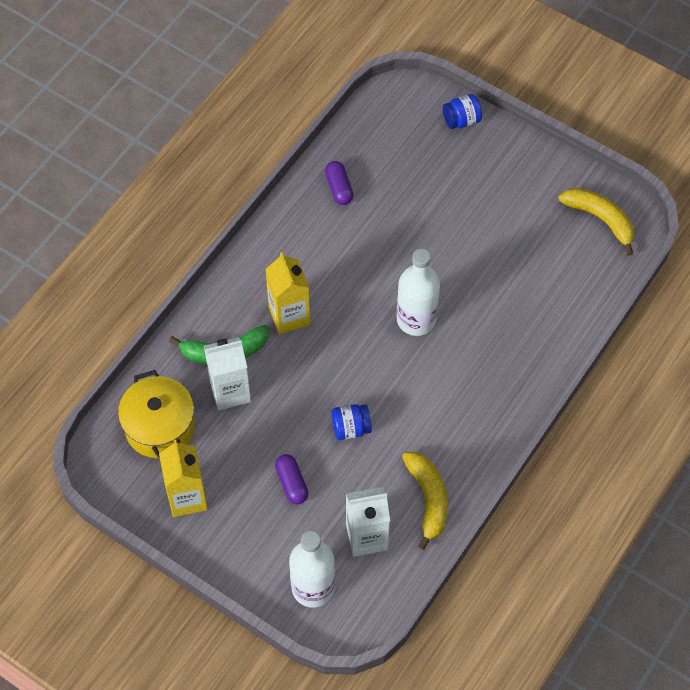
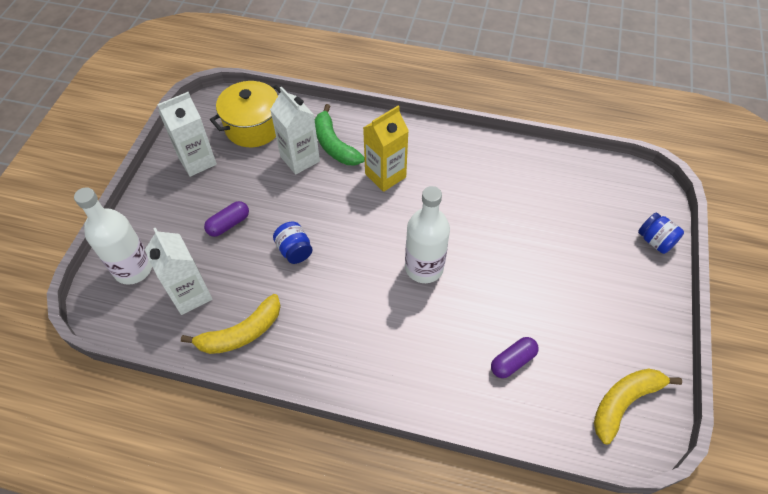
camera: 70 degrees right, 5 degrees down
yellow carton [159,440,208,517] -> white carton [157,92,217,177]
purple capsule [325,161,354,205] -> purple capsule moved to [491,337,539,378]
yellow banana [558,188,634,256] -> yellow banana turned 150 degrees counterclockwise [594,369,682,444]

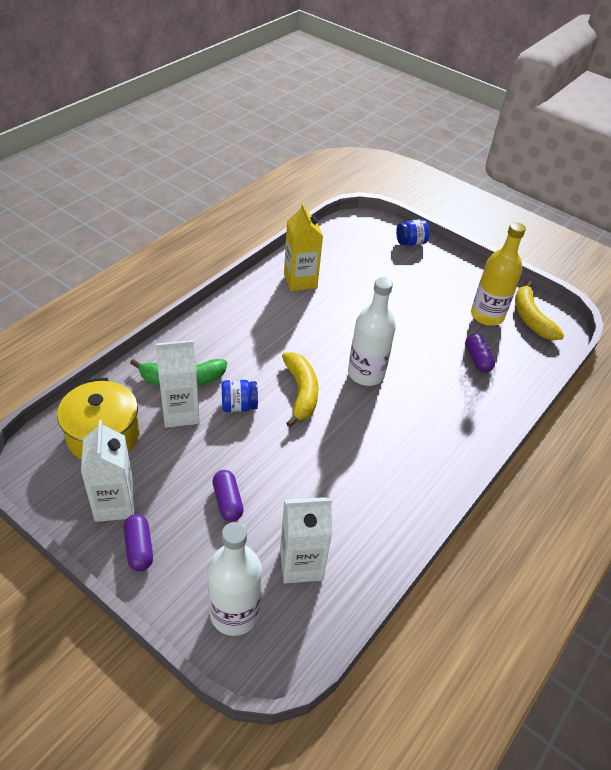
camera: 70 degrees left, 10 degrees down
yellow banana [181,294,281,354] -> yellow banana moved to [282,352,319,427]
blue jar [273,222,312,264] -> blue jar moved to [222,380,258,412]
yellow carton [363,106,409,192] -> yellow carton moved to [284,203,323,291]
none -> purple capsule [124,514,153,571]
none -> yellow bottle [471,222,526,326]

